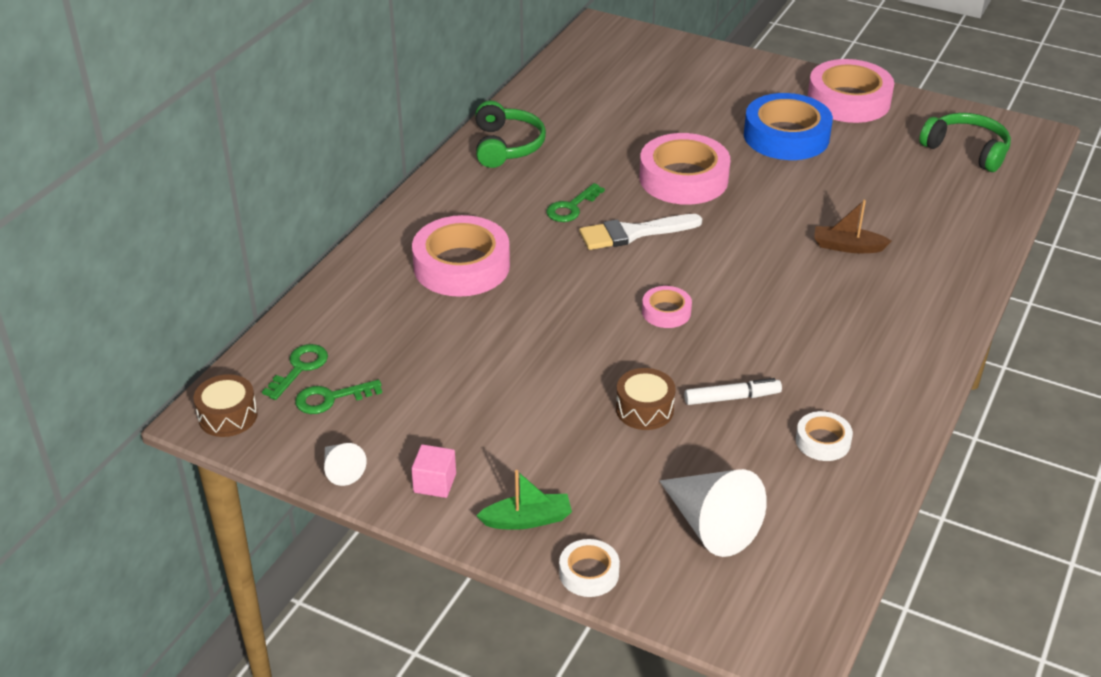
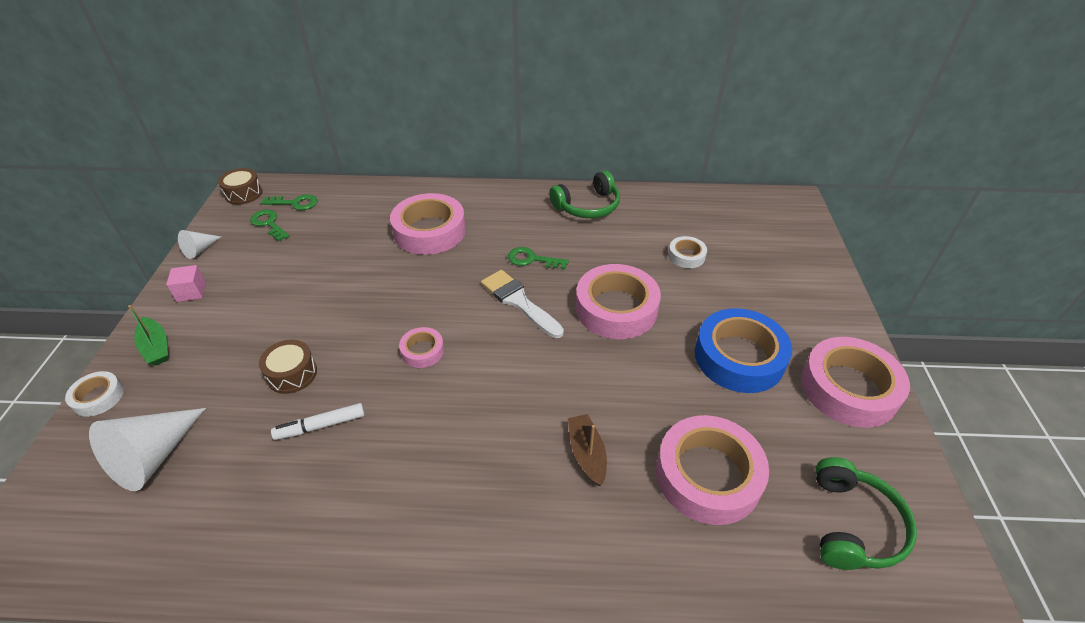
camera: 65 degrees right, 5 degrees up
white marker [684,378,782,405] -> white marker turned 105 degrees clockwise [271,403,365,440]
white tape [796,411,853,461] -> white tape moved to [668,236,707,268]
none -> pink tape [656,415,769,525]

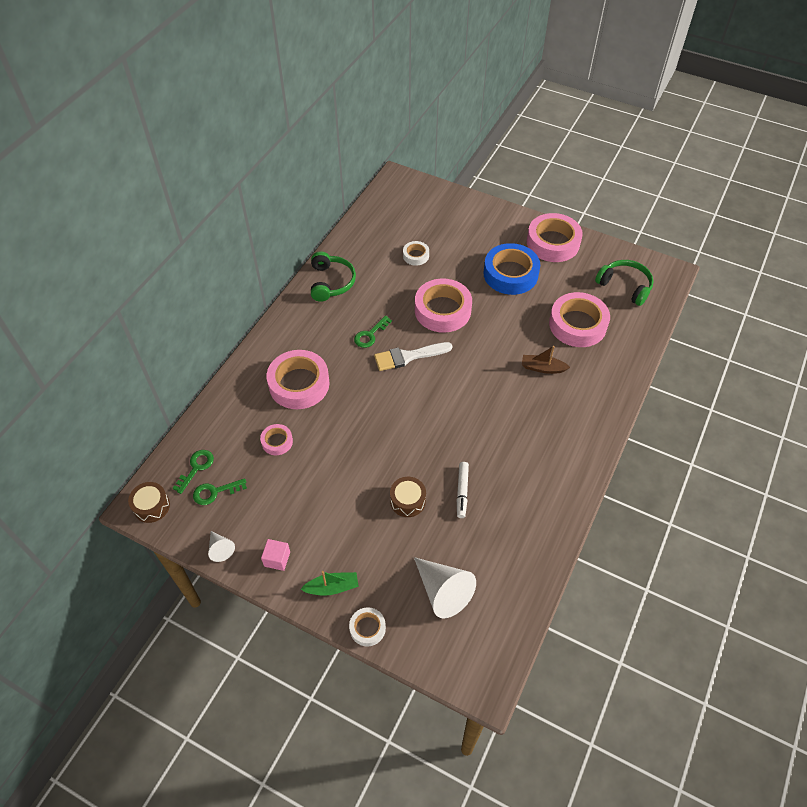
camera: 65 degrees left, 10 degrees up
pink tape [399,327,444,368] -> pink tape moved to [260,424,293,455]

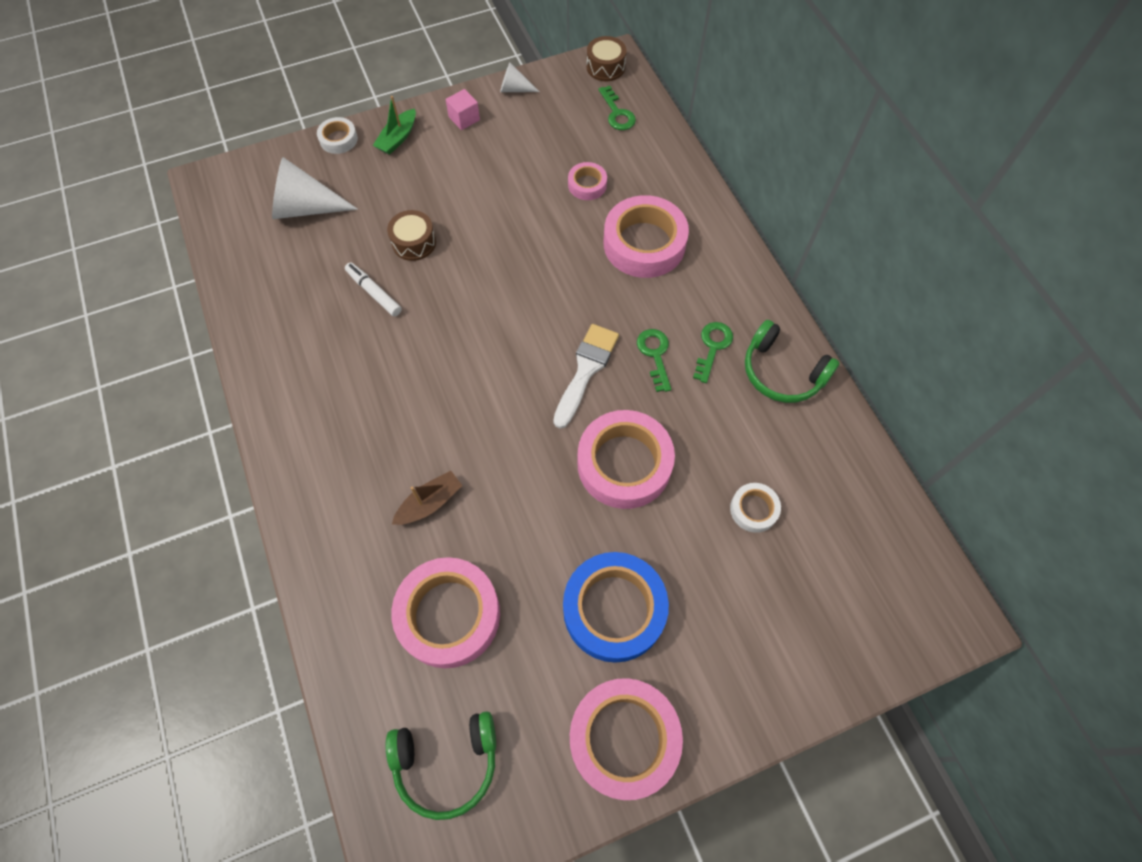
camera: 130 degrees right, 10 degrees up
green key [193,478,247,505] -> green key moved to [693,322,733,383]

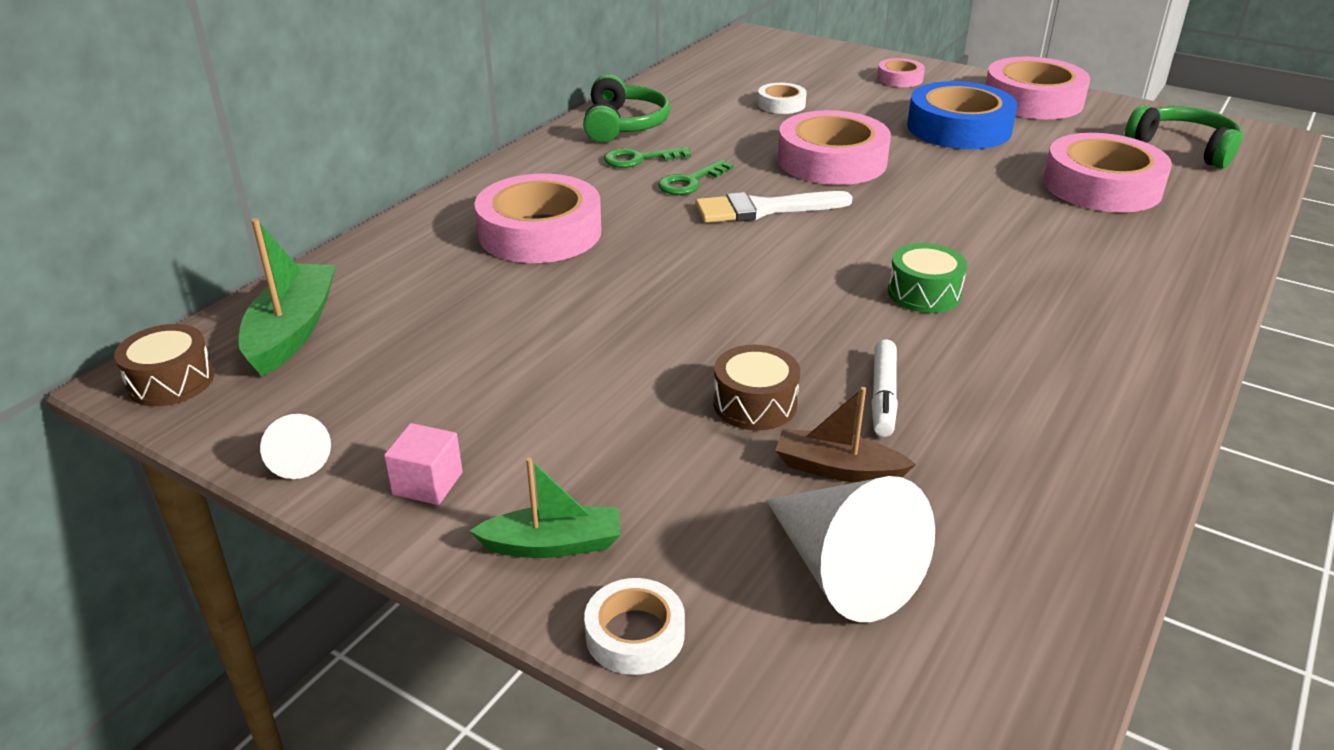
camera: 125 degrees left, 30 degrees down
brown boat [392,471,463,525] -> brown boat moved to [775,387,916,483]
pink tape [568,162,607,200] -> pink tape moved to [877,58,925,87]
green key [598,86,636,130] -> green boat [238,218,336,376]
none -> green drum [888,243,967,313]

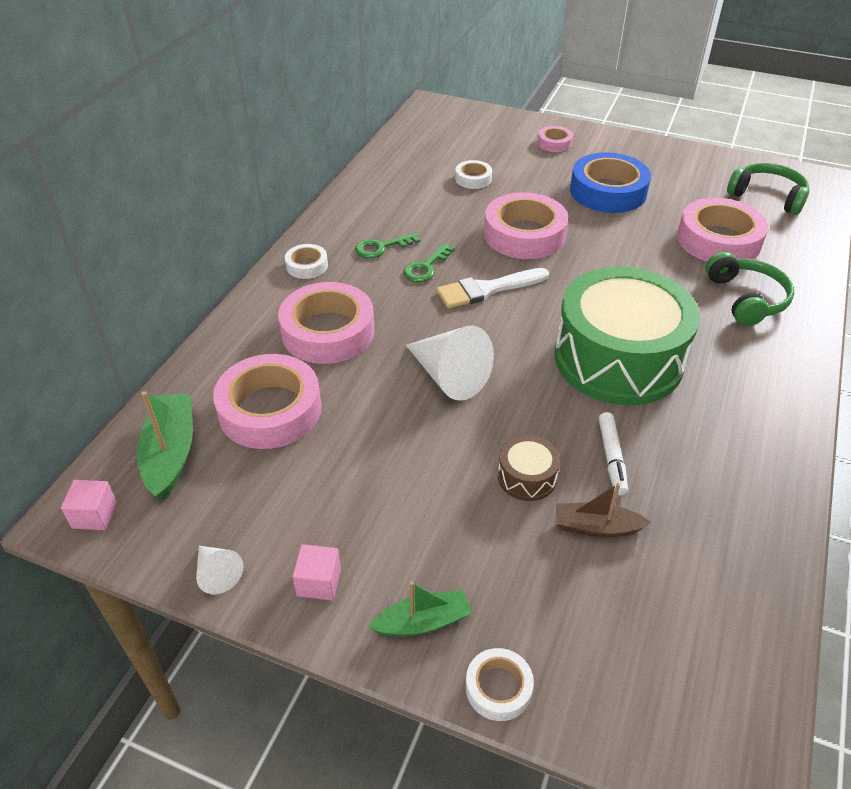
camera: 10 degrees left, 10 degrees up
brown drum [114,324,214,406] -> pink cube [61,480,117,530]
green headphones [583,74,670,143] -> green headphones moved to [705,252,794,326]
white cone [766,476,935,622] -> white cone moved to [406,326,494,401]
green drum [888,243,967,313] -> green drum [555,266,700,405], size x2.49
pink tape [986,57,1090,119] -> pink tape moved to [213,354,322,449]
none -> white tape [285,244,328,279]

